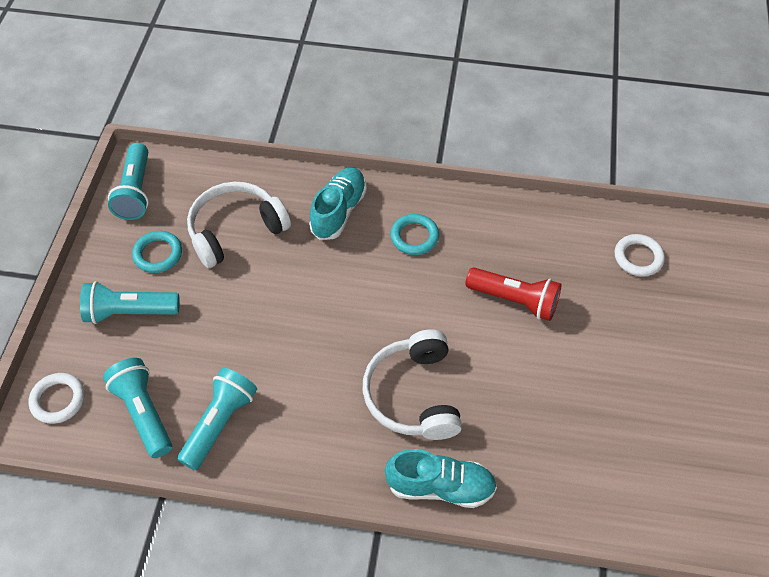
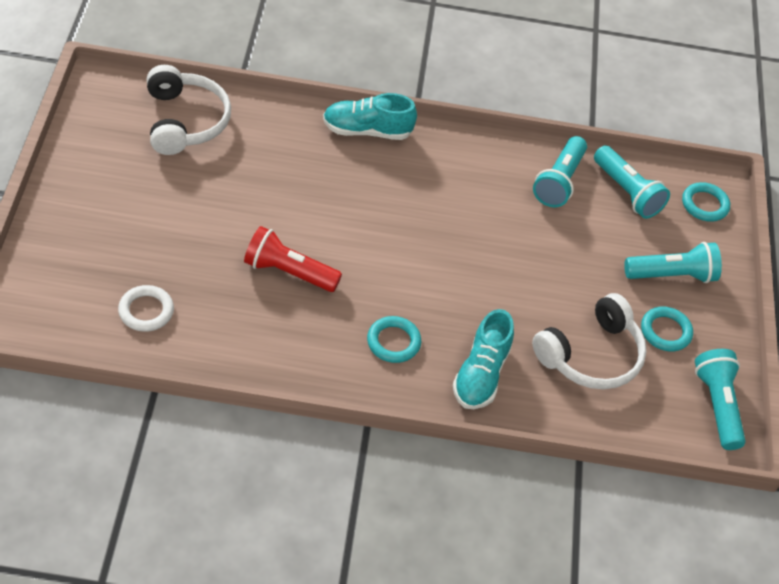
camera: 170 degrees right, 5 degrees down
white ring [28,373,85,424] -> turquoise ring [682,182,730,222]
white headphones [363,329,462,440] -> white headphones moved to [147,65,231,155]

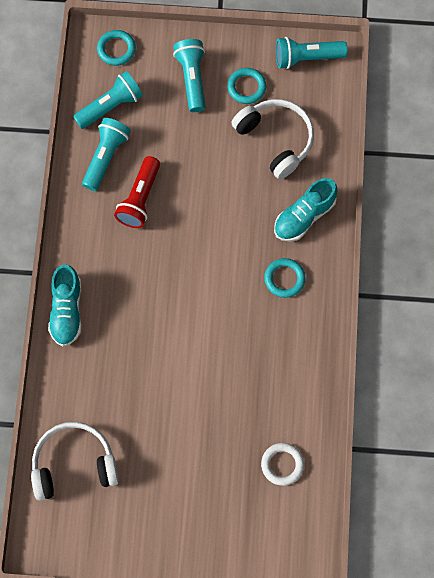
camera: 85 degrees left, 20 degrees up
red flashlight [244,226,342,292] -> red flashlight moved to [114,156,160,228]
turquoise shoe [453,309,514,409] -> turquoise shoe turned 120 degrees clockwise [274,178,338,242]
turquoise flashlight [533,136,587,207] -> turquoise flashlight turned 90 degrees counterclockwise [82,118,131,191]

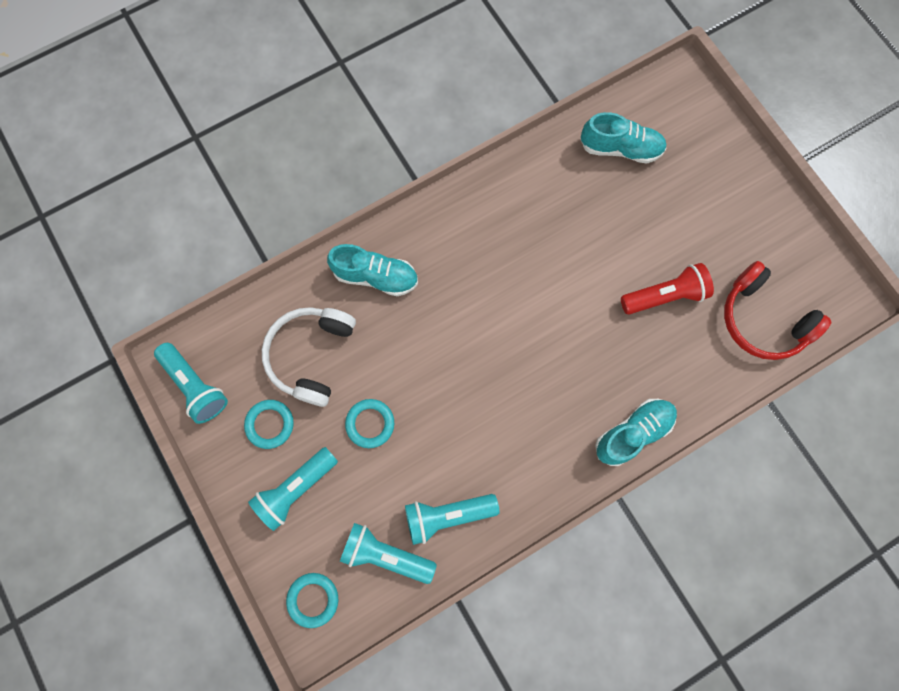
camera: 125 degrees left, 5 degrees up
white headphones [31,422,119,501] -> red headphones [724,261,831,360]
red flashlight [114,156,160,228] -> red flashlight moved to [621,263,714,315]
white ring [261,443,304,486] -> turquoise shoe [580,112,667,164]
turquoise ring [264,258,306,298] -> turquoise ring moved to [345,399,394,448]

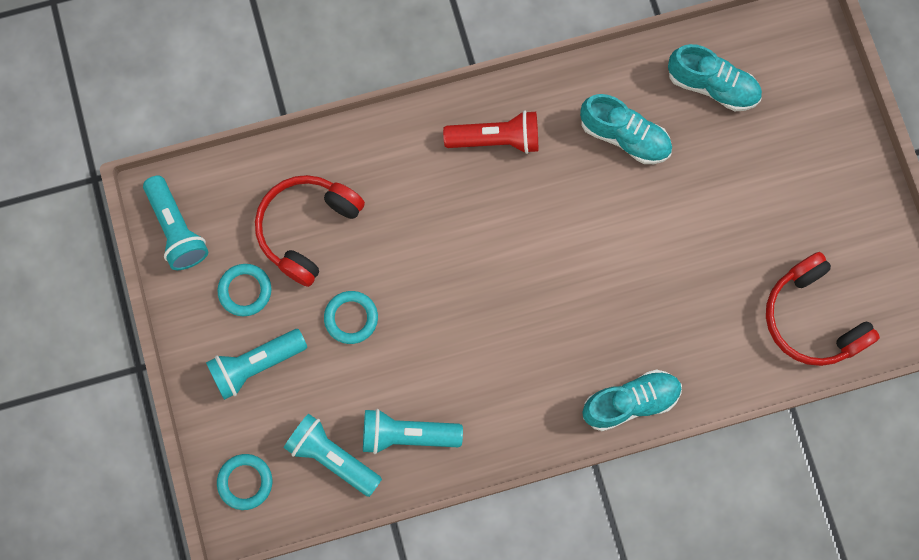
camera: 15 degrees right, 0 degrees up
white headphones [262,307,356,407] -> red headphones [255,175,365,287]
turquoise shoe [327,244,418,296] -> turquoise shoe moved to [580,94,672,164]
red flashlight [621,263,714,315] -> red flashlight moved to [443,110,538,154]

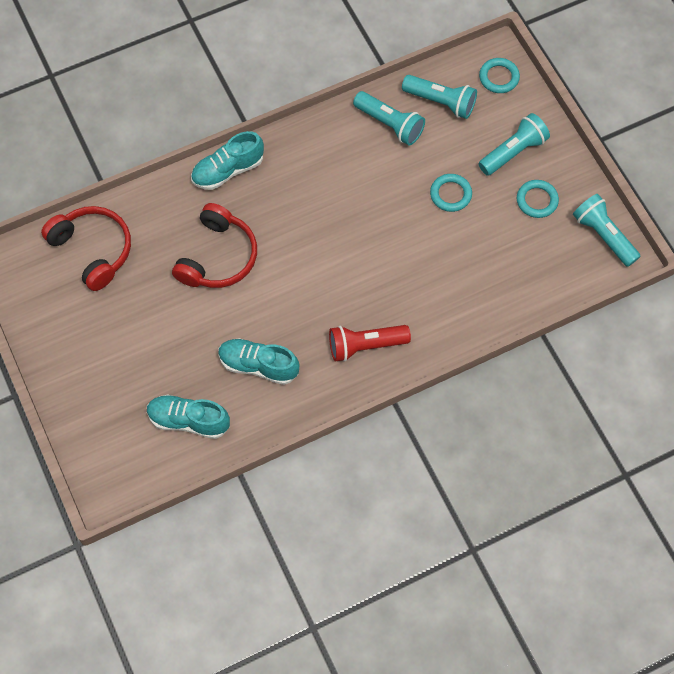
camera: 170 degrees right, 10 degrees down
red headphones [255,175,365,287] -> red headphones moved to [172,203,257,288]
turquoise flashlight [363,409,463,454] -> turquoise flashlight turned 45 degrees clockwise [353,91,425,146]

